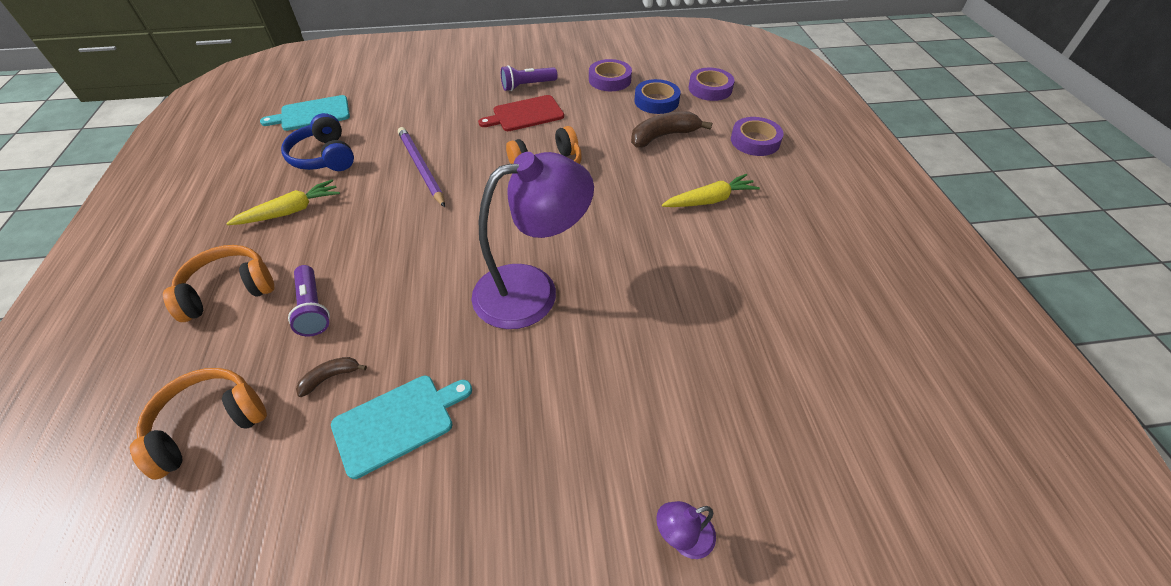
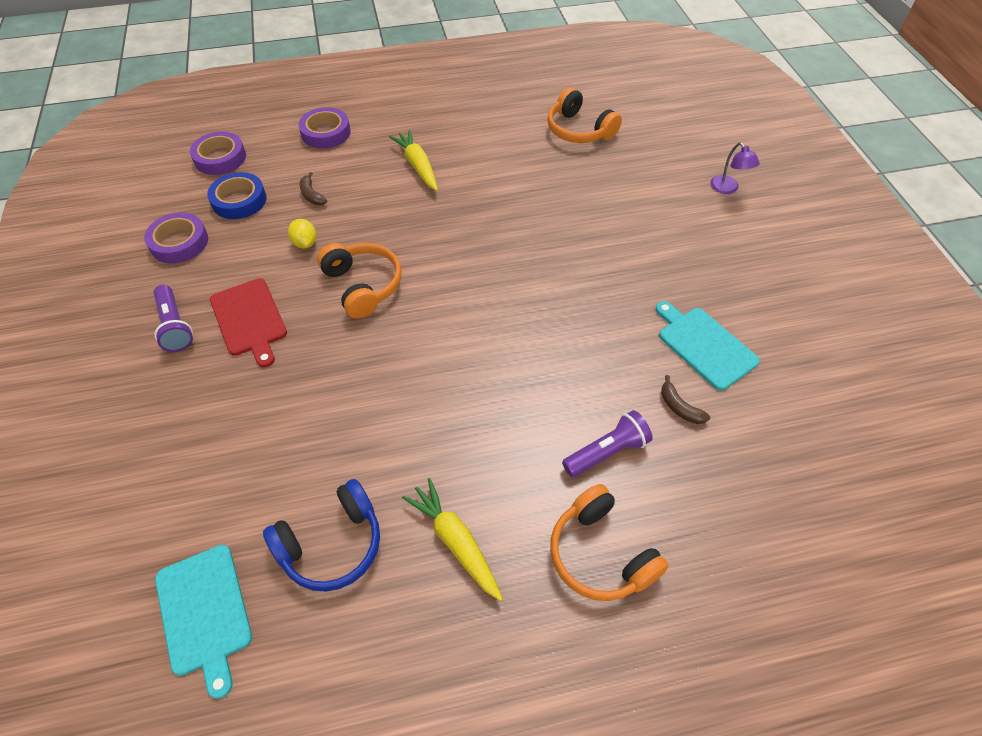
camera: 95 degrees left, 5 degrees up
orange headphones [130,368,267,480] -> orange headphones moved to [547,87,622,143]
purple pencil [398,127,445,207] -> none
purple lamp [472,152,594,329] -> none
brown banana [631,111,712,148] -> brown banana [299,172,327,205], size x0.52
none -> yellow lemon [288,219,316,249]

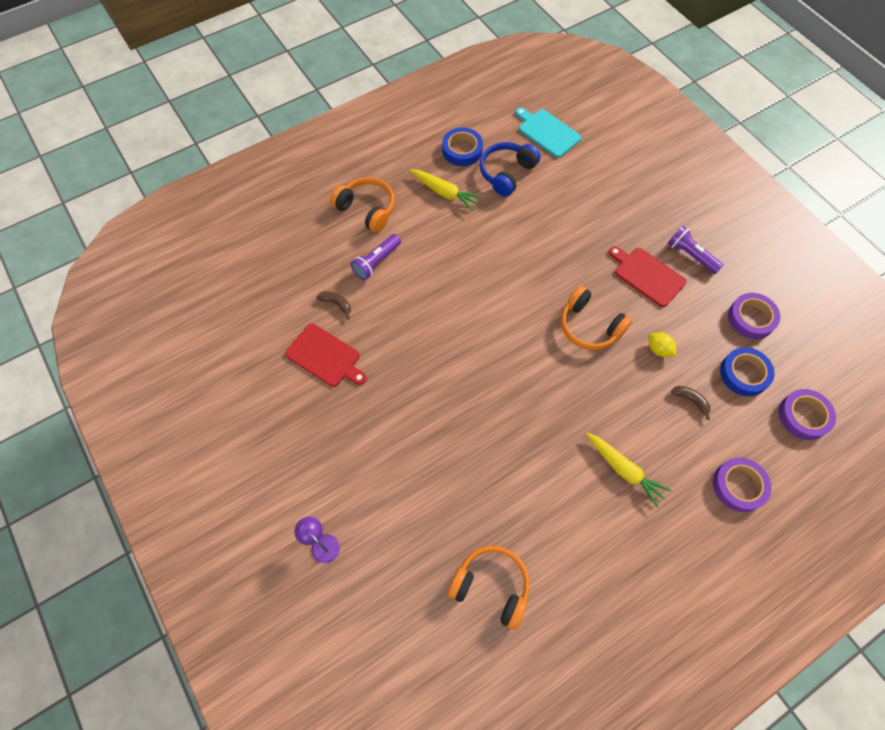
camera: 160 degrees right, 10 degrees up
turquoise cutting board [656,301,760,390] -> red cutting board [285,324,367,387]
none -> blue tape [442,128,483,166]

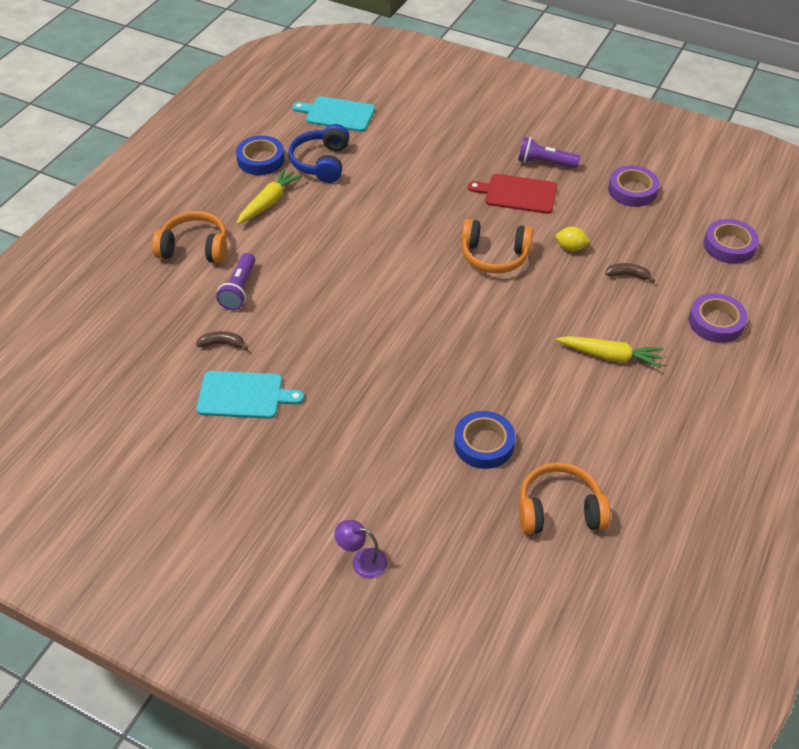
camera: 30 degrees left, 15 degrees down
red cutting board [285,324,367,387] -> turquoise cutting board [196,371,304,419]
yellow carrot [410,169,482,210] -> yellow carrot turned 60 degrees counterclockwise [236,168,302,225]
blue tape [720,347,774,396] -> blue tape moved to [454,411,515,469]

